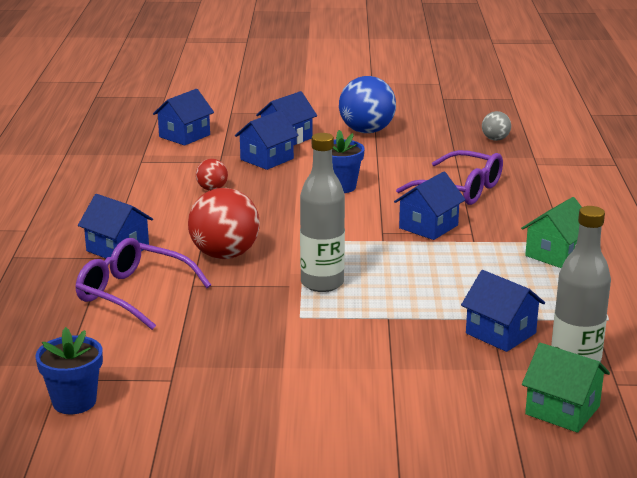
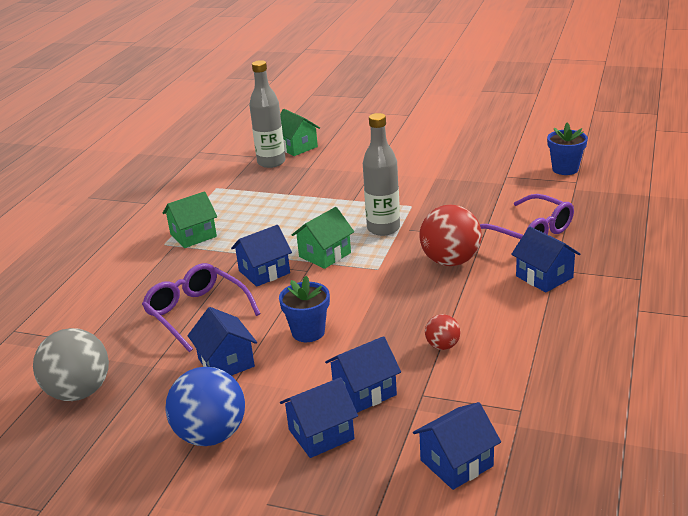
camera: 160 degrees left, 5 degrees up
blue house [461,270,545,352] -> blue house moved to [188,307,257,376]
grey ball [482,111,511,141] -> grey ball [33,328,109,401], size x1.98
none -> green house [292,207,354,269]

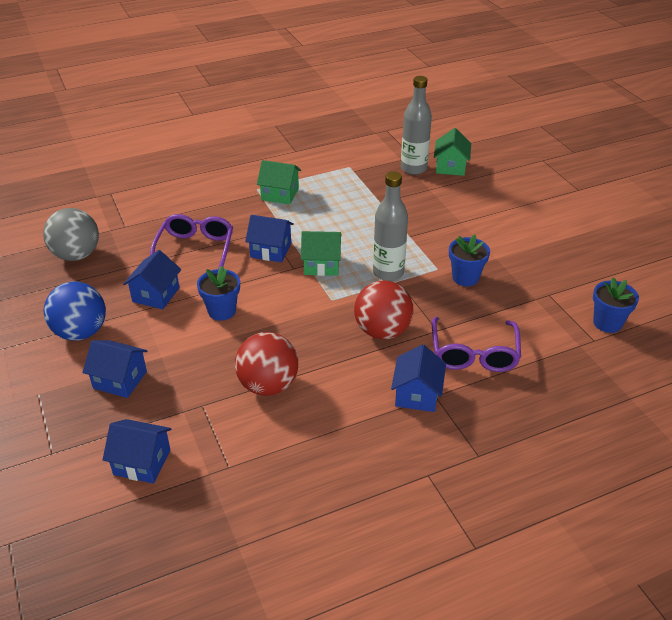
camera: 45 degrees right, 10 degrees up
blue house [325,336,401,413] -> none
red ball [425,314,460,350] -> red ball [235,332,298,396], size x1.98
none -> blue flower pot [449,235,490,286]

